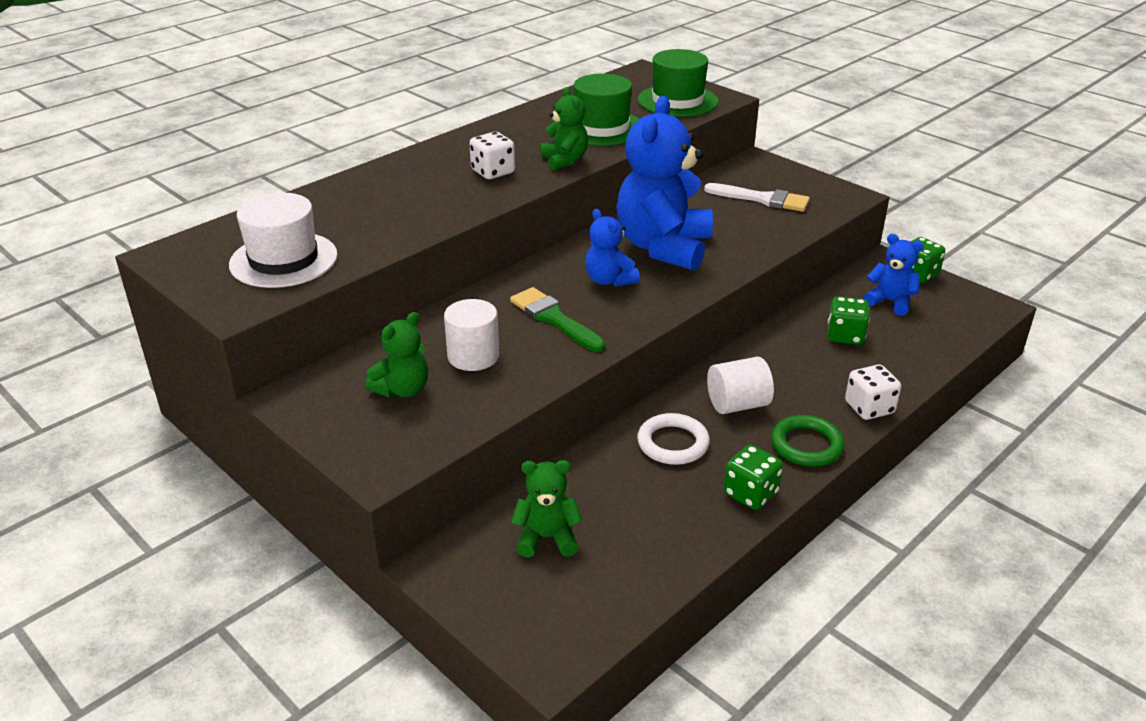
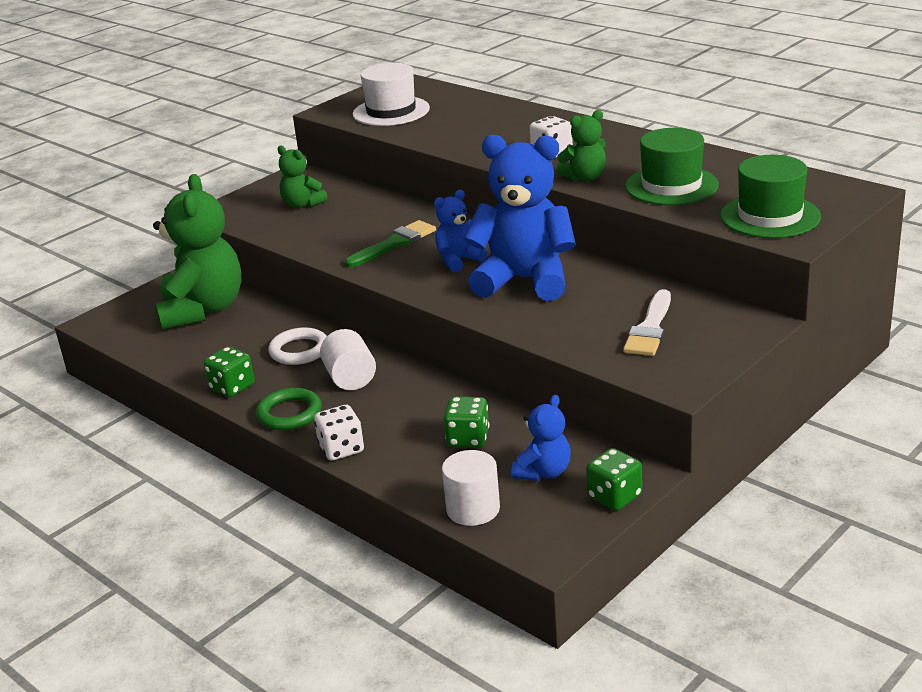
camera: 90 degrees right, 5 degrees down
white cylinder [444,299,499,371] -> white cylinder moved to [442,450,500,526]
green teddy bear [511,460,583,558] -> green teddy bear [153,174,242,330], size x2.02

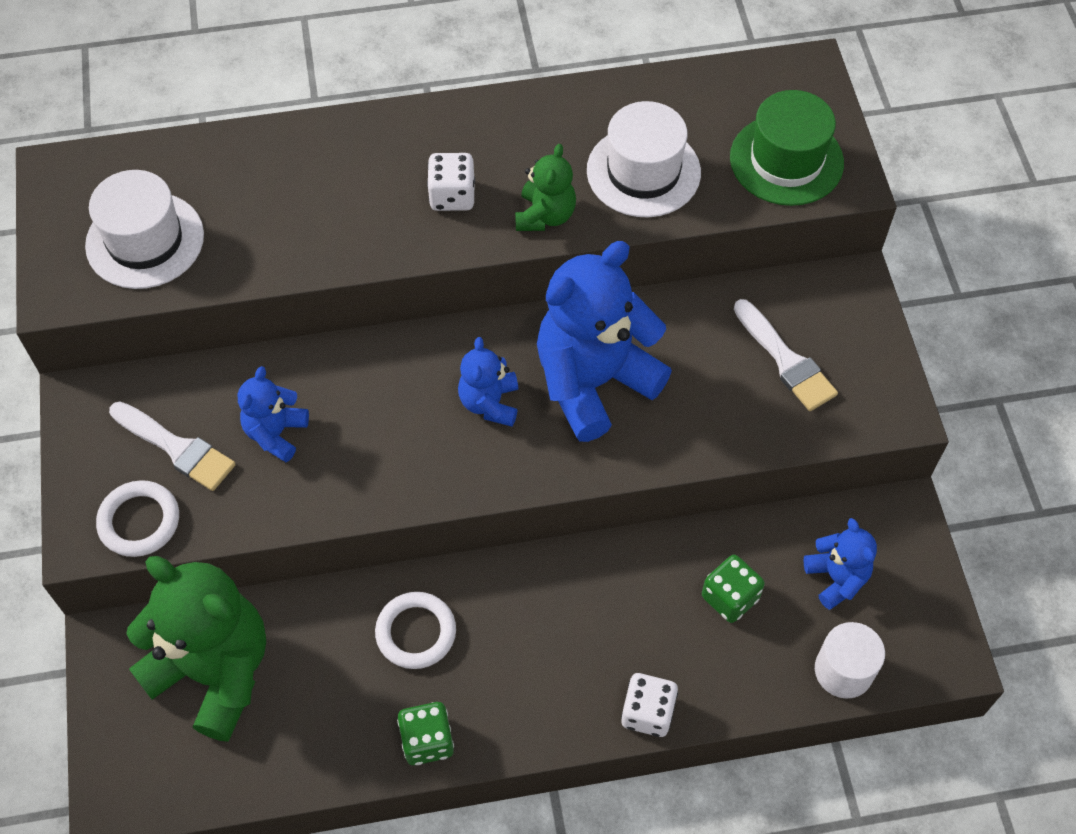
camera: 55 degrees left, 30 degrees up
green ring [256,388,322,430] -> none
green teddy bear [277,145,328,208] -> white brush [109,401,236,491]
white cylinder [320,329,376,390] -> none
green brush [345,220,436,267] -> none
green dice [586,448,642,511] -> none
green hat [625,128,719,205] -> white hat [587,101,701,217]
none -> white ring [96,480,179,557]
none -> blue teddy bear [238,366,309,462]

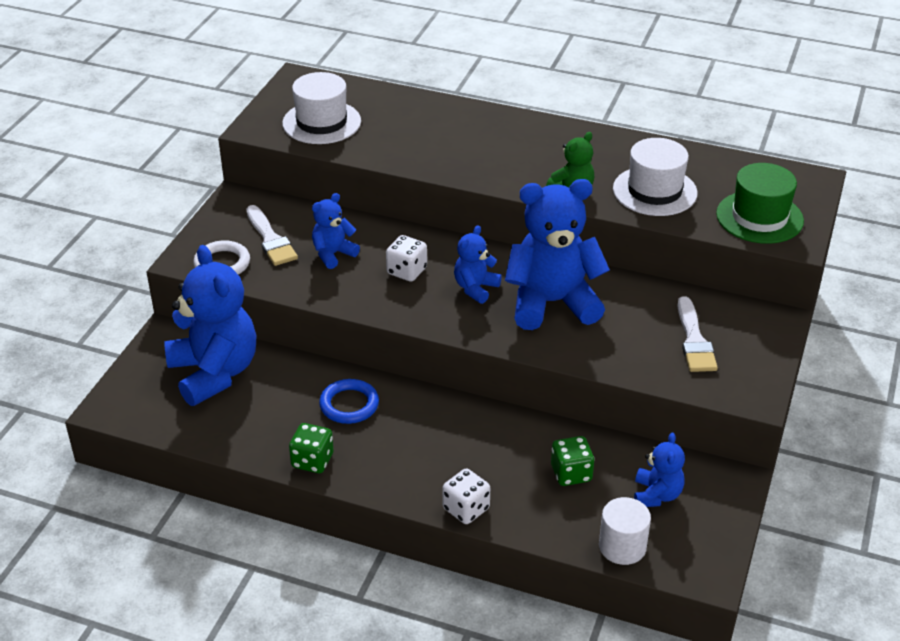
camera: 30 degrees right, 20 degrees down
green teddy bear [126,556,266,742] -> blue teddy bear [164,245,257,406]
white ring [375,592,456,669] -> blue ring [319,379,379,424]
white dice [427,153,475,211] -> white dice moved to [386,235,427,282]

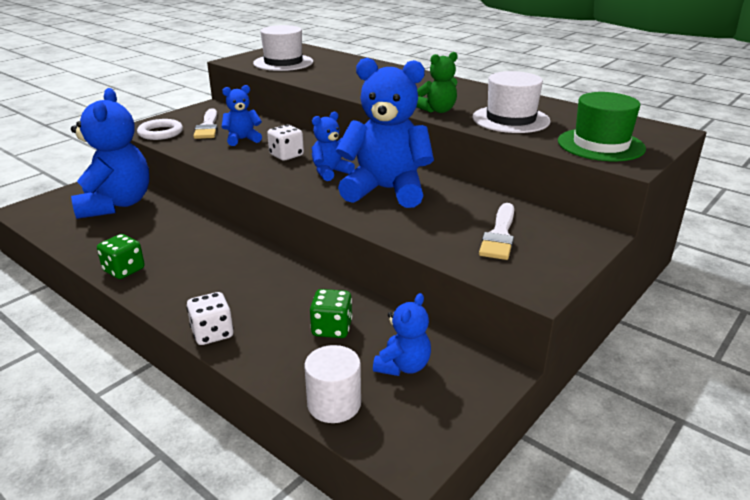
camera: 20 degrees right, 10 degrees down
blue ring [319,379,379,424] -> none

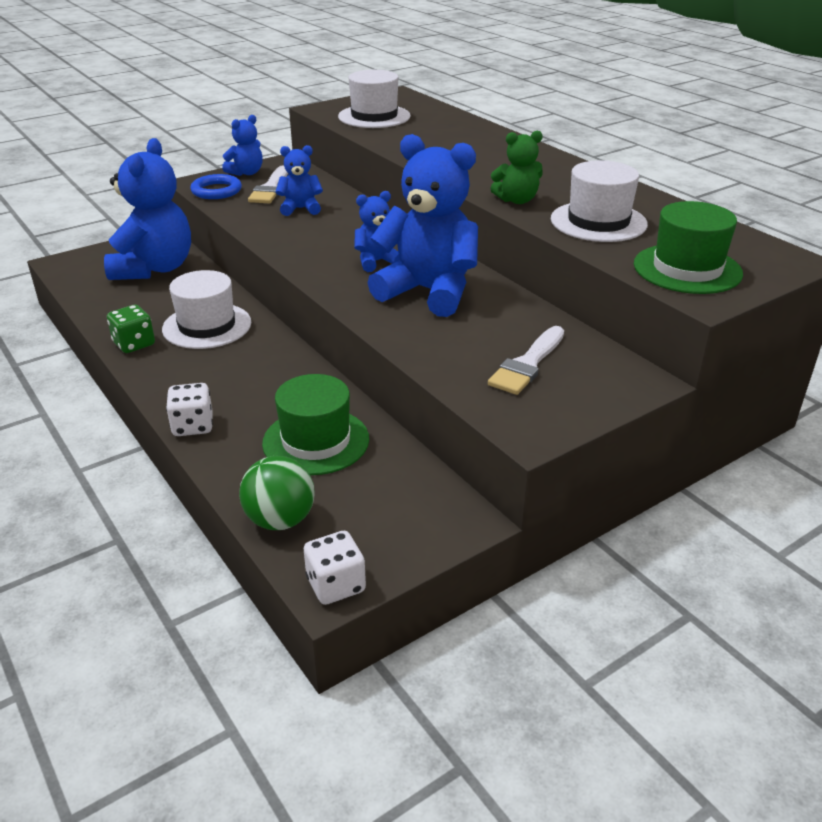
camera: 15 degrees right, 5 degrees up
white ring [137,119,183,140] -> blue ring [190,174,242,199]
white dice [267,125,304,161] -> white dice moved to [304,531,366,605]
white cylinder [304,345,361,423] -> green ball [239,456,315,530]
green dice [310,289,352,338] -> green hat [262,374,369,475]
blue teddy bear [373,293,431,376] -> blue teddy bear moved to [222,115,263,176]
none -> white hat [162,270,251,349]

